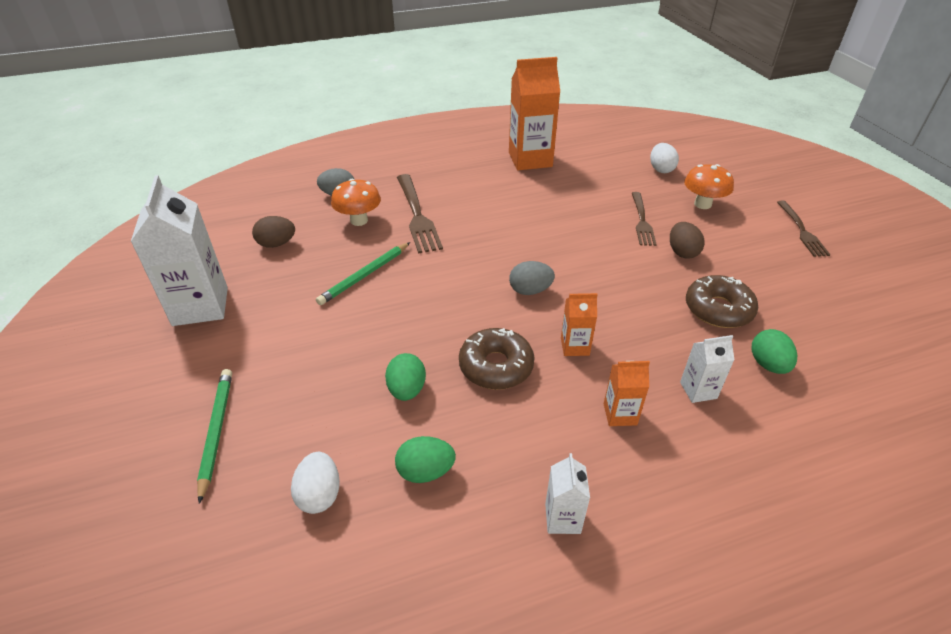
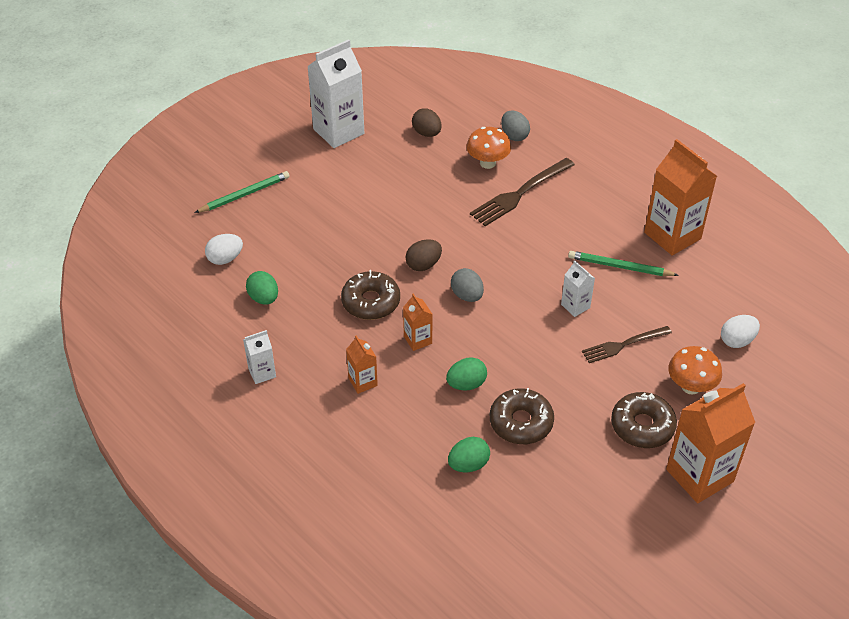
camera: 65 degrees right, 5 degrees up
green pencil [316,242,410,305] -> green pencil moved to [568,251,679,276]
green egg [385,353,426,401] -> green egg moved to [446,357,487,391]
brown egg [670,222,705,258] -> brown egg moved to [406,239,442,271]
white carton [680,335,735,403] -> white carton moved to [561,260,595,317]
brown fork [777,201,830,257] -> orange carton [666,383,755,503]
none -> brown donut [611,392,677,448]

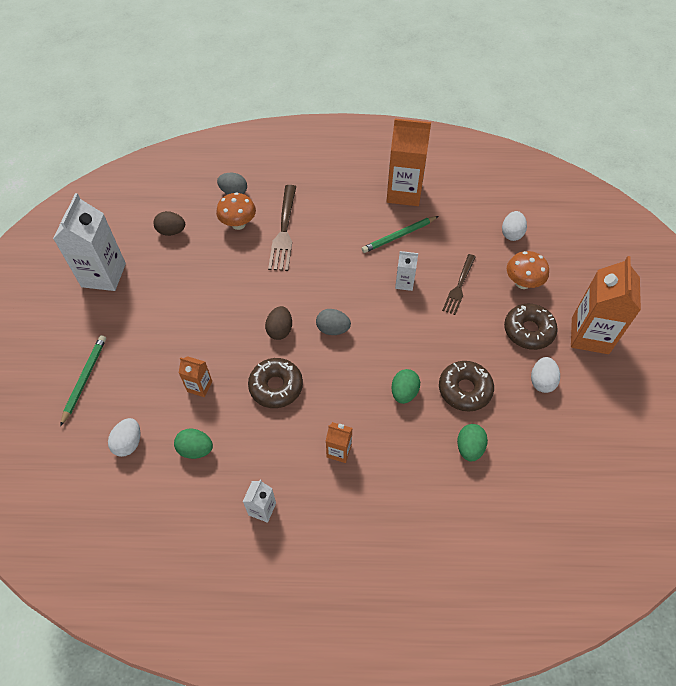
camera: 45 degrees left, 10 degrees up
orange carton [403,293,433,351] -> orange carton moved to [179,356,212,397]
none -> white egg [531,357,560,393]

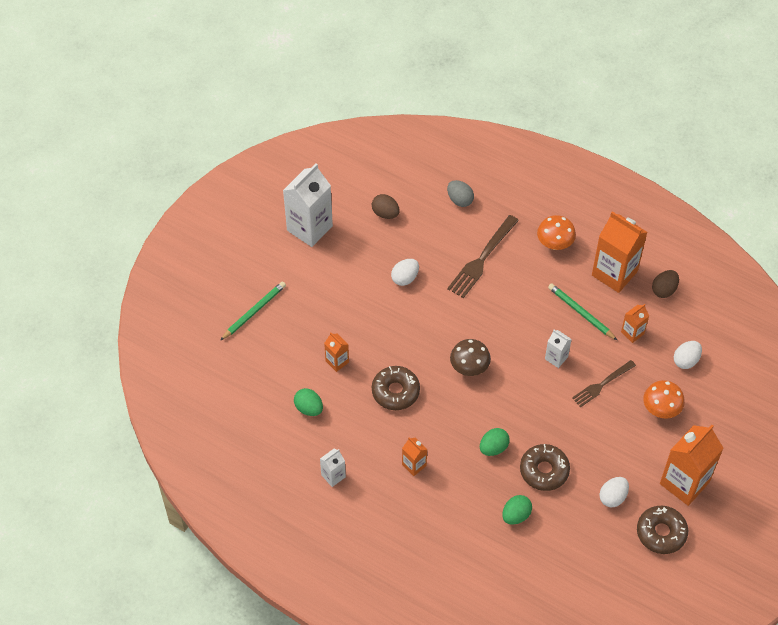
camera: 30 degrees right, 0 degrees up
white egg [108,418,140,457] -> white egg moved to [391,259,419,286]
orange mushroom [216,192,256,230] -> orange mushroom moved to [537,215,576,250]
brown egg [265,306,292,340] -> brown egg moved to [652,270,679,298]
grey egg [316,309,351,335] -> brown mushroom [450,339,491,376]
green pencil [362,216,438,253] -> green pencil turned 45 degrees clockwise [548,283,617,340]
brown donut [504,304,558,350] -> brown donut moved to [637,506,688,554]
none -> orange carton [621,304,649,343]

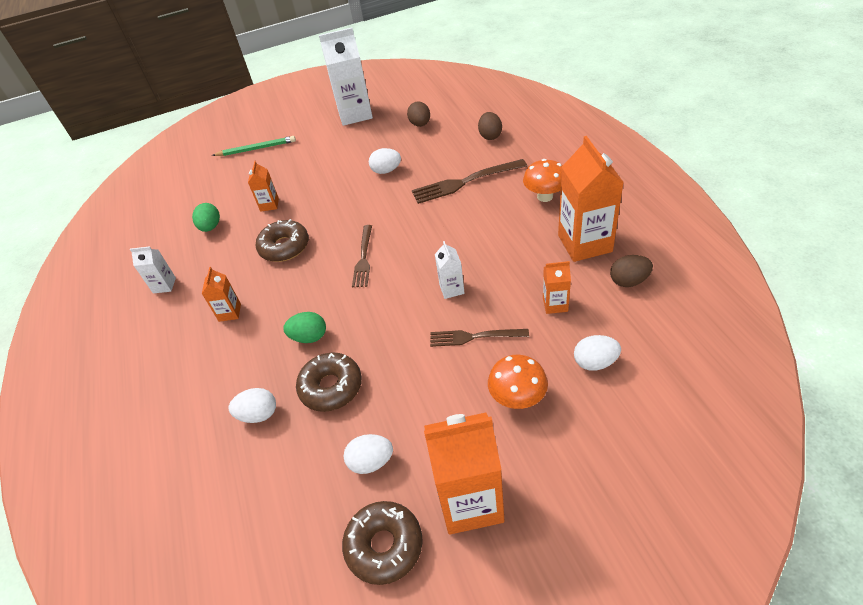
camera: 45 degrees right, 10 degrees down
grey egg [447,180,474,207] -> brown egg [478,112,502,140]
brown mushroom [450,339,491,376] -> brown fork [352,225,372,287]
green egg [502,495,532,525] -> white egg [229,388,276,423]
green pencil [548,283,617,340] -> none

